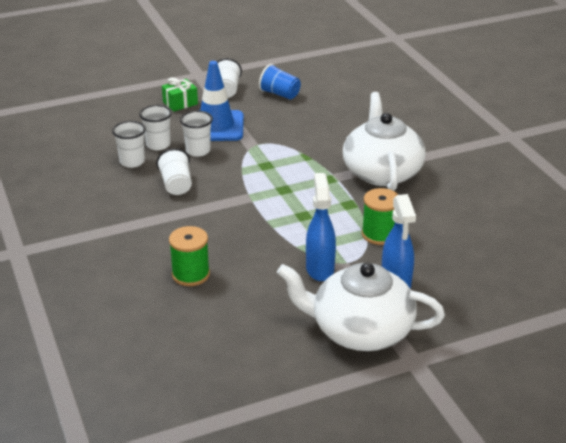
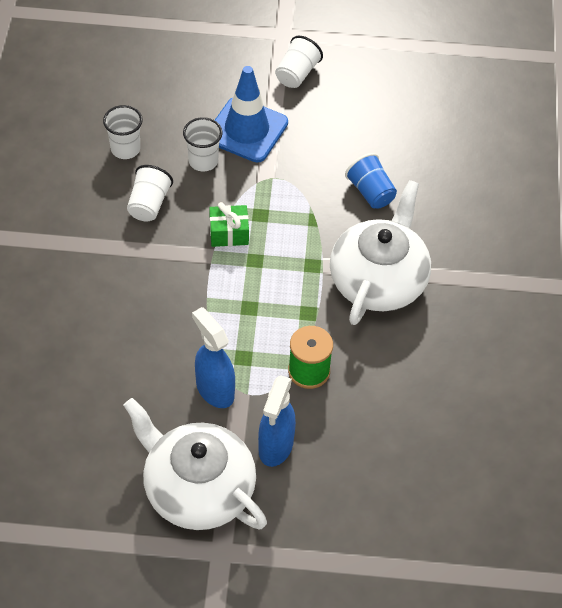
camera: 25 degrees right, 20 degrees up
white cup [139,105,172,150] -> none
green gift [162,77,198,112] -> green gift moved to [209,202,249,247]
green spool [169,226,210,286] -> none
blue cup [259,64,301,100] -> blue cup moved to [345,153,397,209]
blue spray bottle [306,173,336,281] -> blue spray bottle turned 60 degrees counterclockwise [192,307,235,408]

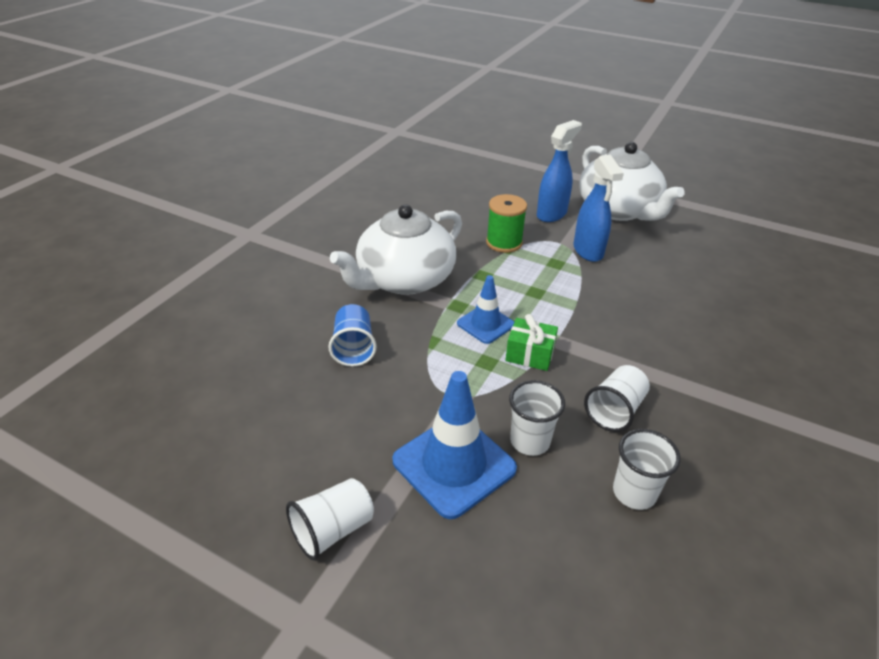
camera: 155 degrees left, 15 degrees down
none -> blue traffic cone [457,275,514,344]

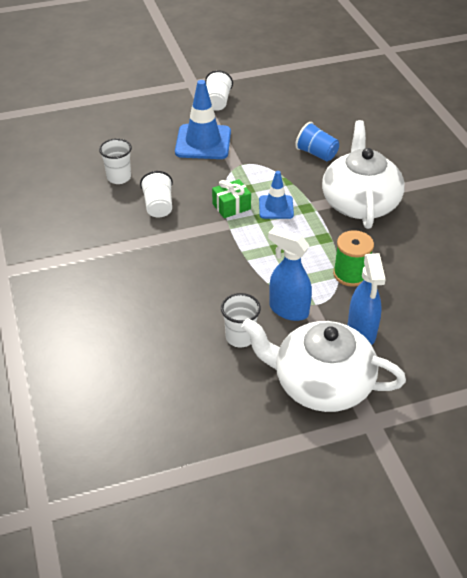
camera: 135 degrees right, 5 degrees up
white cup [509,380,565,456] -> white cup moved to [221,293,261,347]

